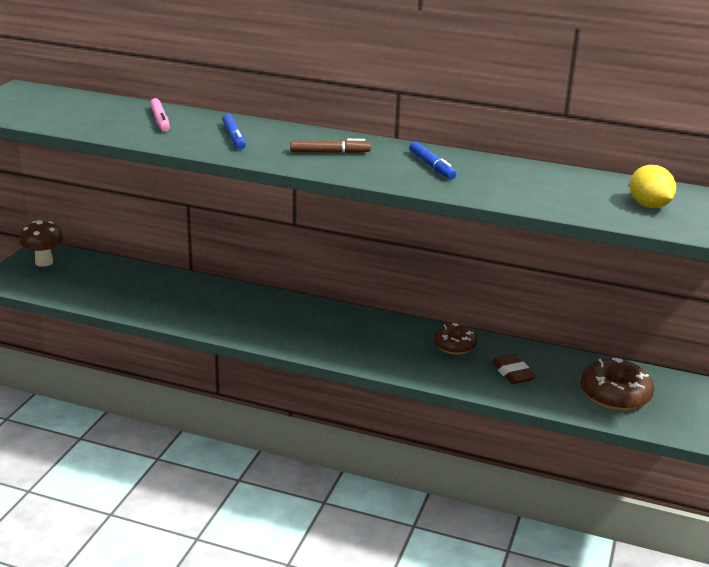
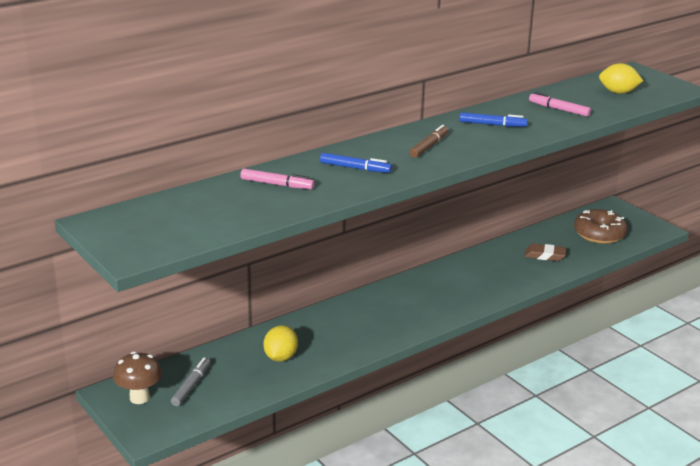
camera: 55 degrees left, 0 degrees up
brown donut [433,323,477,354] -> none
none -> grey marker [171,357,211,406]
none -> yellow lemon [264,325,298,362]
none -> pink marker [529,92,591,117]

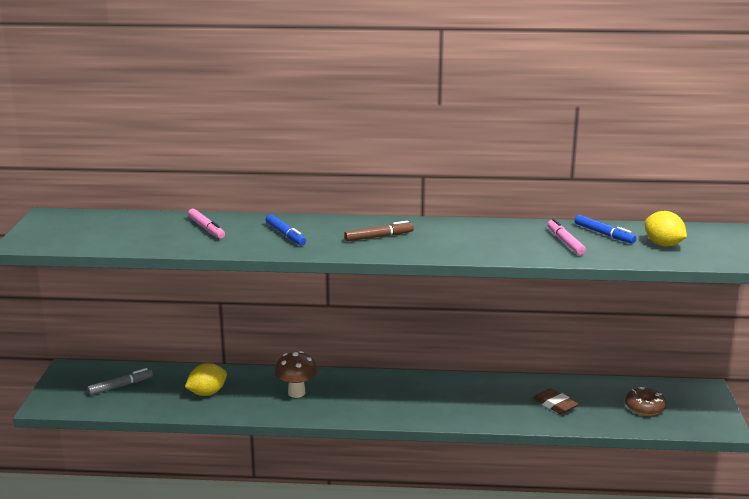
camera: 40 degrees right, 5 degrees down
brown mushroom [113,351,162,404] -> brown mushroom moved to [275,351,317,398]
blue marker [460,112,528,127] -> blue marker moved to [574,215,636,244]
brown donut [574,209,628,244] -> brown donut [625,387,666,416], size x0.65

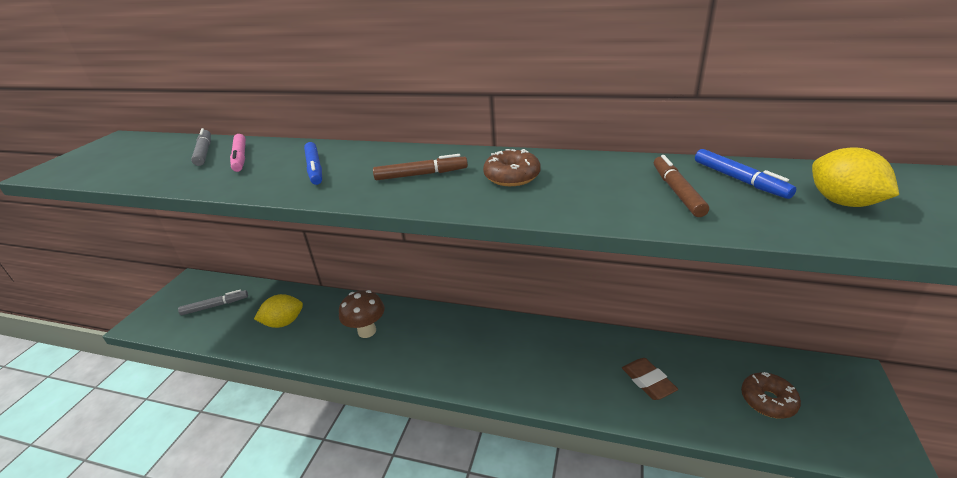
camera: 15 degrees right, 10 degrees up
pink marker [547,219,586,255] -> brown marker [654,155,709,217]
none -> grey marker [191,128,211,166]
none -> brown donut [483,149,541,186]

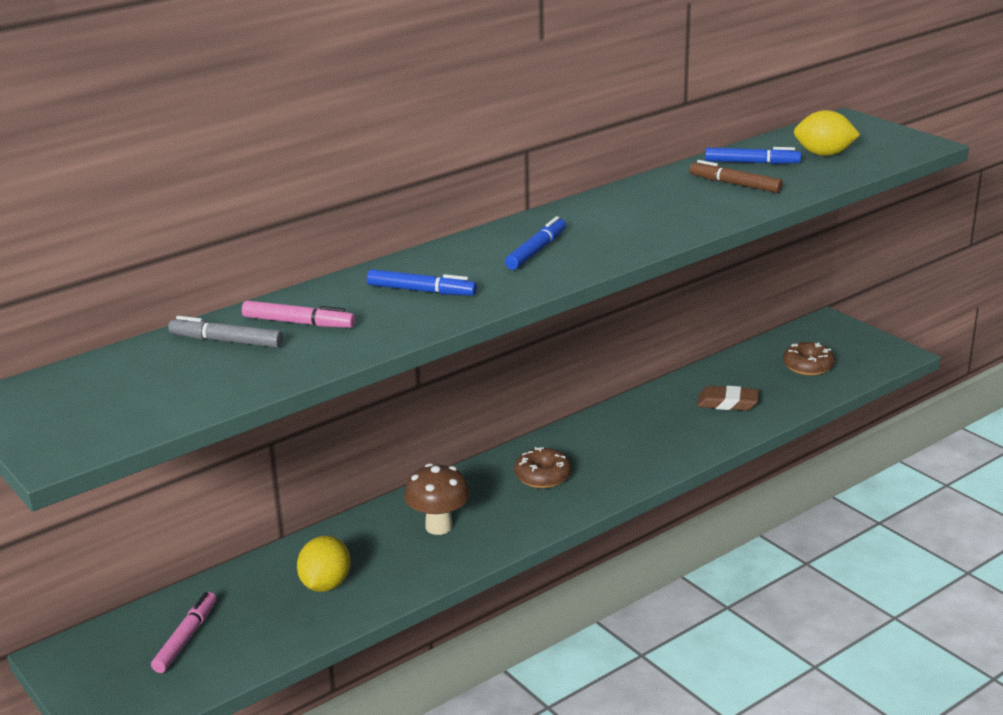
camera: 55 degrees left, 5 degrees down
grey marker [178,289,248,315] -> pink marker [151,592,217,673]
brown marker [373,154,468,180] -> blue marker [505,216,566,270]
brown donut [483,149,541,186] -> brown donut moved to [514,447,571,488]

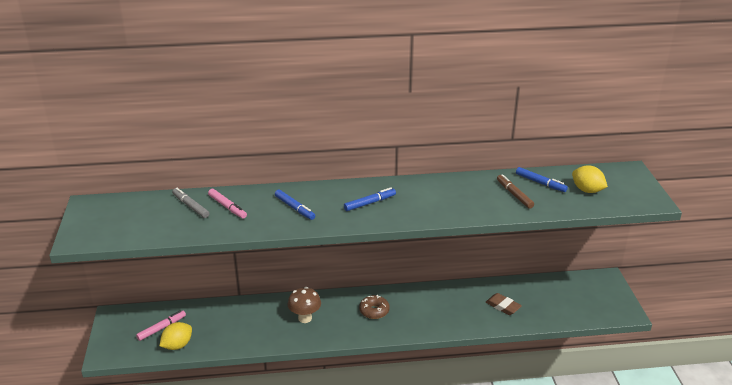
camera: 30 degrees right, 5 degrees up
yellow lemon [297,536,350,592] -> yellow lemon moved to [160,322,192,350]
brown donut [783,342,835,376] -> none

